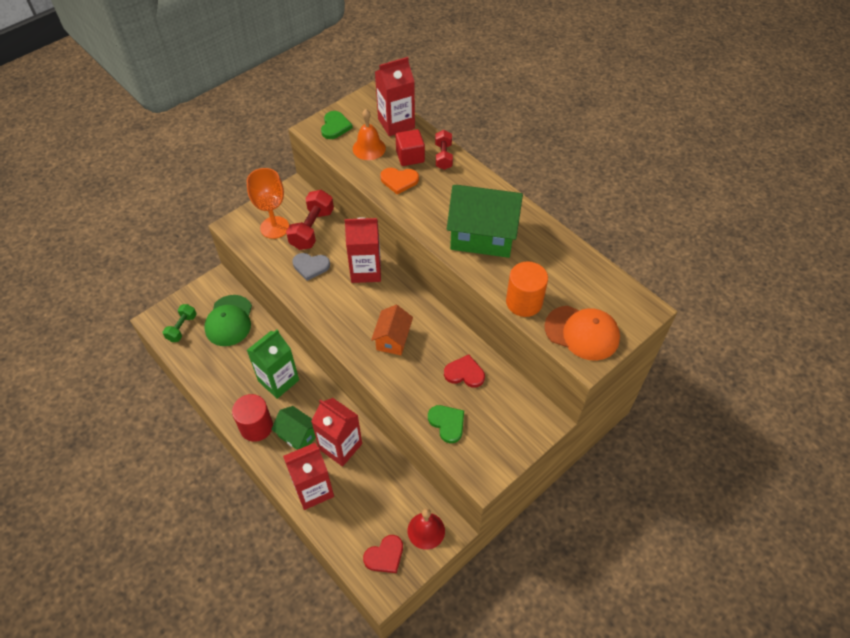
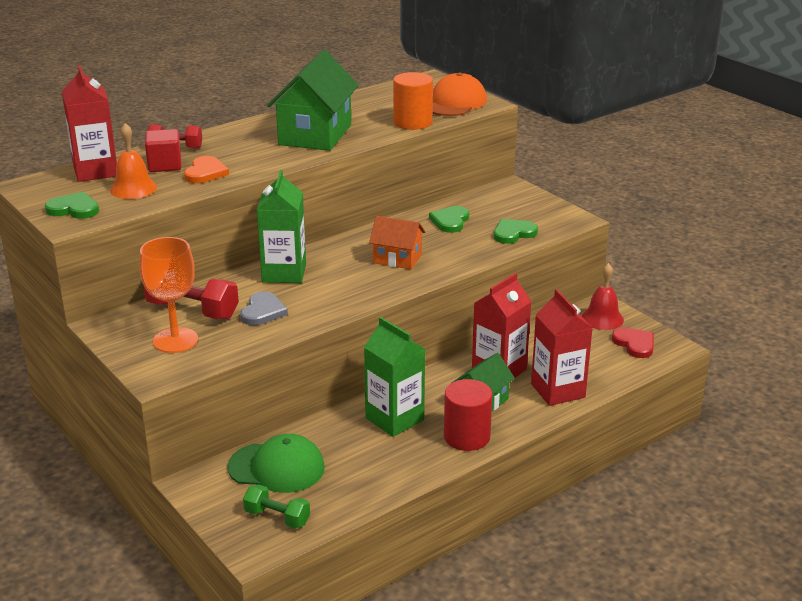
camera: 85 degrees left, 25 degrees down
red carton [345,217,381,283] -> green carton [257,170,306,283]
red heart [444,355,485,388] -> green heart [429,206,469,233]

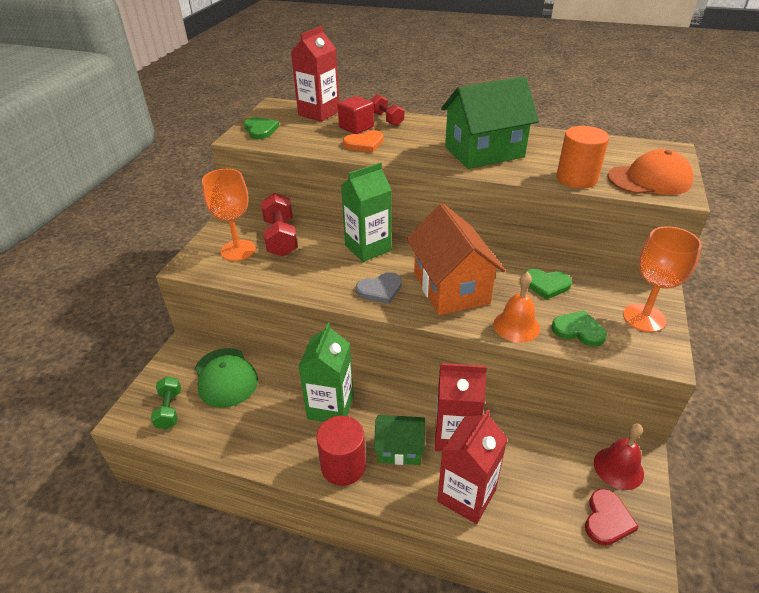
camera: 55 degrees right, 10 degrees up
orange bell [110,123,157,199] -> orange bell moved to [494,272,540,343]
grey heart [240,292,288,325] -> grey heart moved to [356,272,402,304]
orange house [369,216,425,269] -> orange house [407,203,505,315], size x1.79
green heart [429,206,469,233] -> green heart turned 150 degrees counterclockwise [524,269,572,300]
none -> orange goblet [623,226,702,332]

